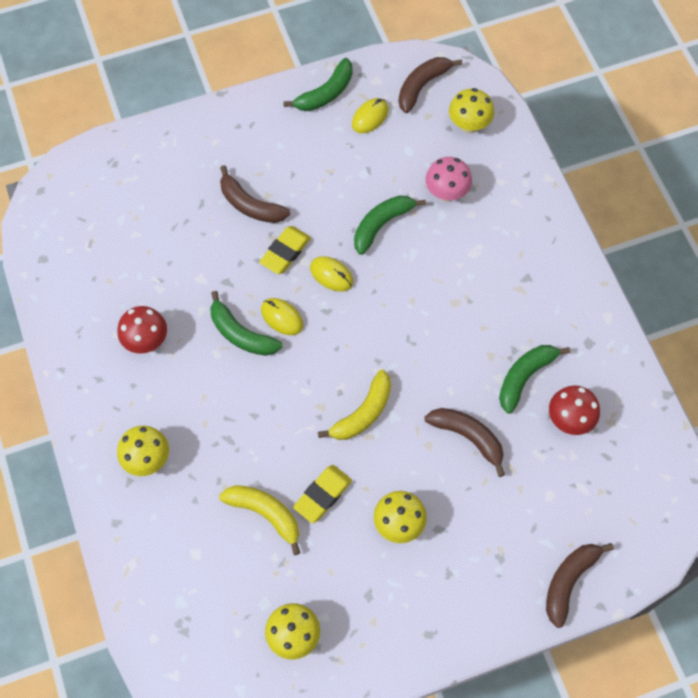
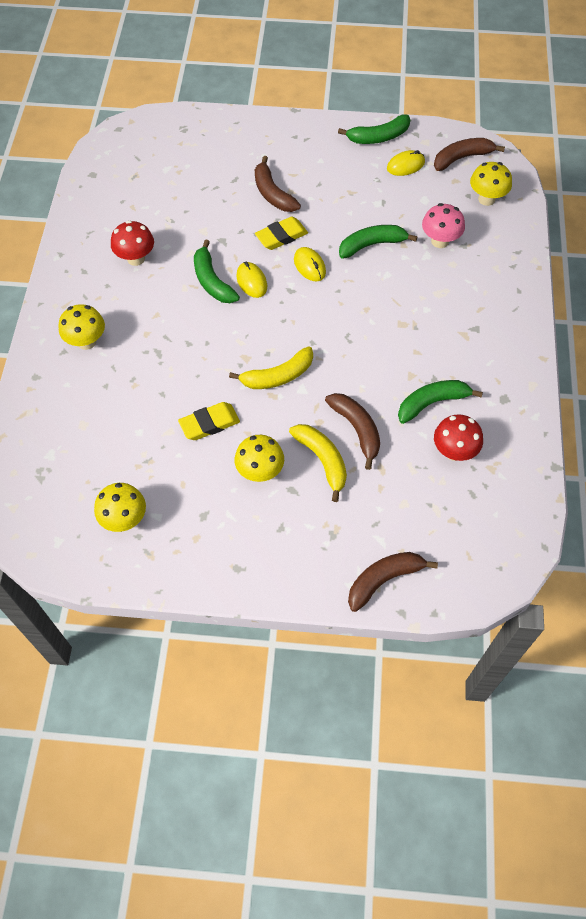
camera: 25 degrees right, 5 degrees down
yellow banana [219,485,300,555] -> yellow banana moved to [289,424,347,502]

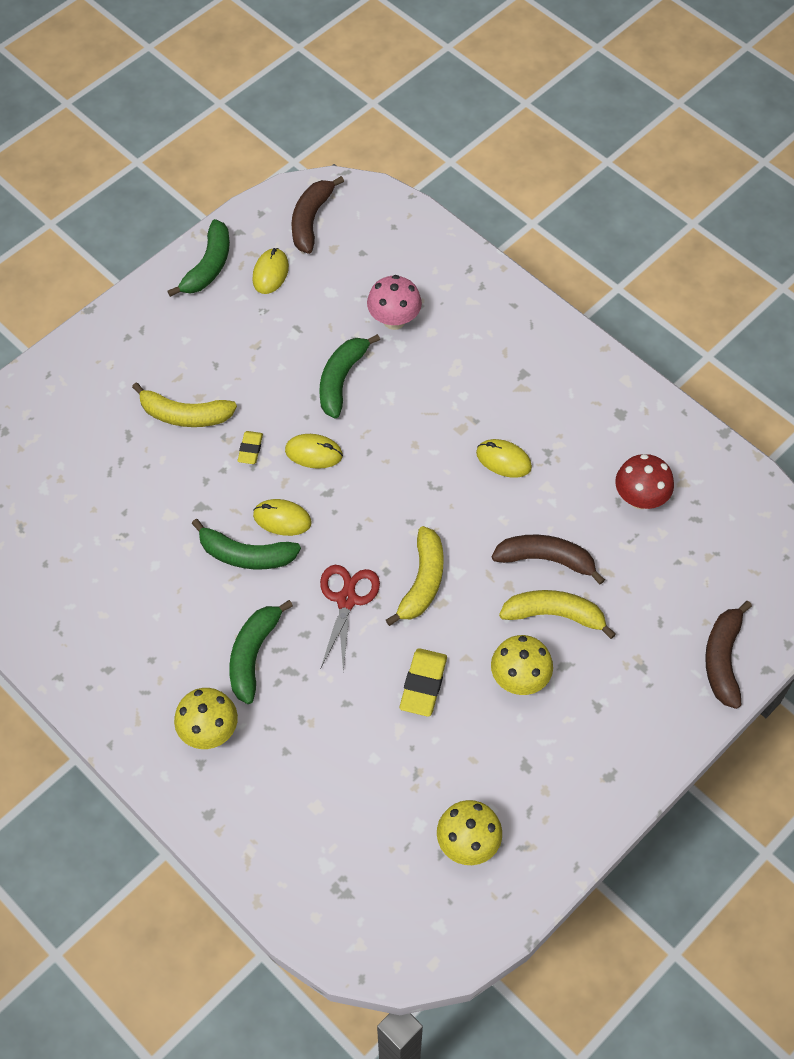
camera: 50 degrees left, 0 degrees up
red mushroom [111,220,154,266] -> none
brown banana [255,156,301,212] -> yellow banana [132,383,237,427]
yellow eraser [255,217,308,250] -> yellow eraser [237,431,263,464], size x0.60
green banana [398,380,483,424] -> green banana moved to [229,600,293,704]
yellow mushroom [470,162,512,206] -> none
none -> red scissors [320,565,380,671]
none -> yellow mouse [476,439,532,478]

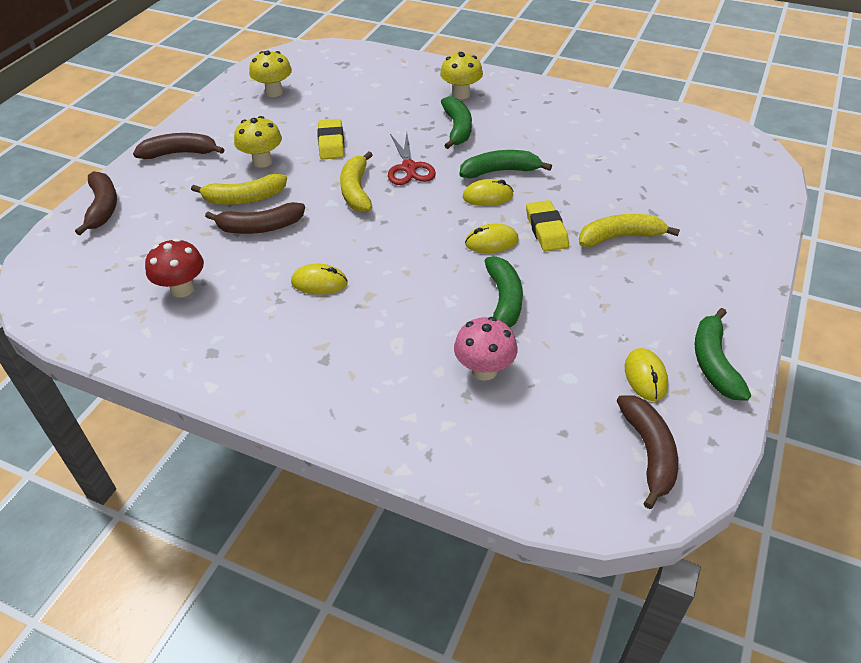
camera: 160 degrees right, 15 degrees down
yellow eraser [237,431,263,464] -> yellow eraser [526,200,569,252], size x1.67
none -> brown banana [133,133,224,159]

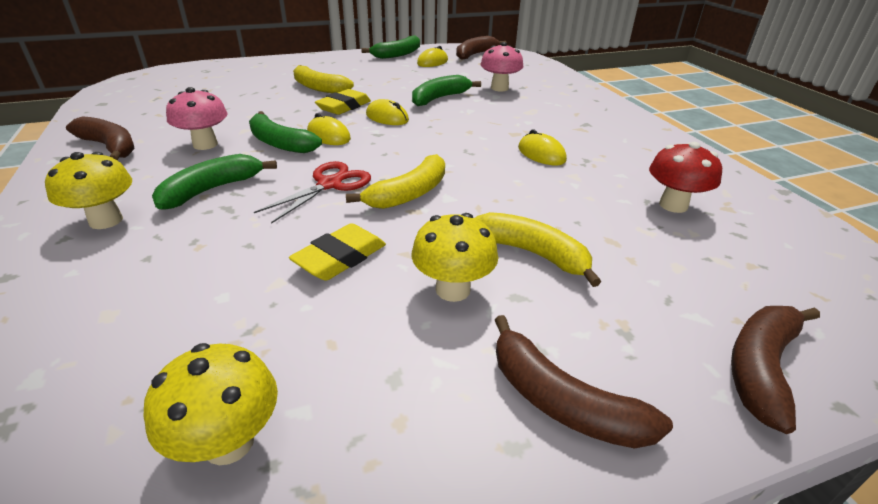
camera: 135 degrees left, 10 degrees down
brown banana [205,202,305,234] -> brown banana moved to [66,116,134,161]
none -> pink mushroom [166,87,228,150]

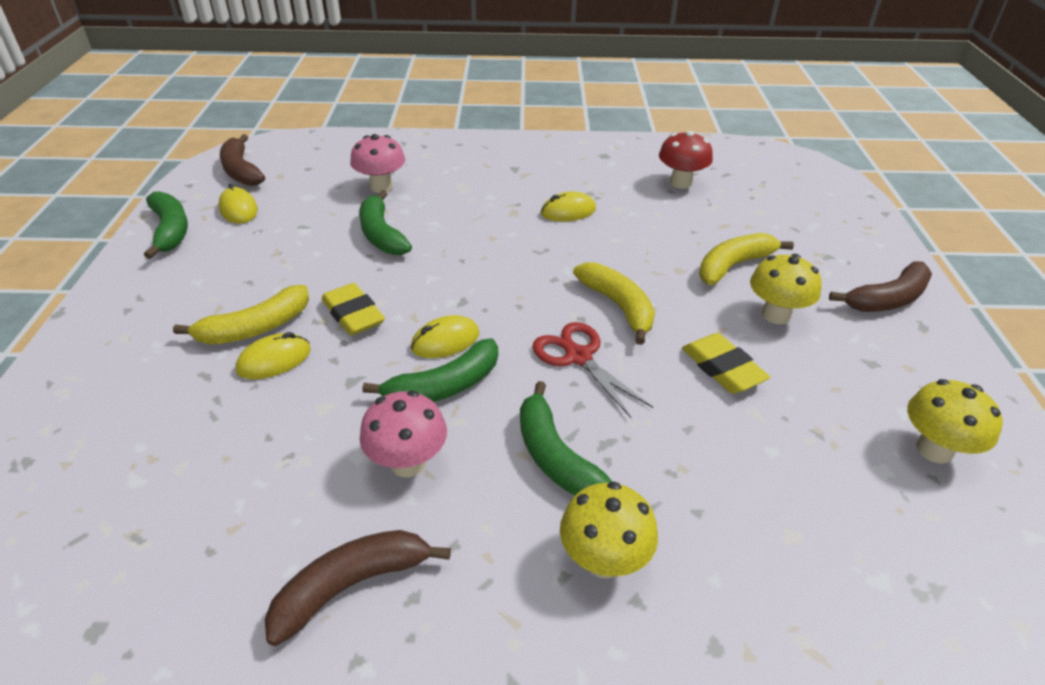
camera: 70 degrees left, 5 degrees up
yellow mouse [366,99,409,125] -> yellow mouse moved to [236,332,311,379]
brown banana [731,306,820,434] -> none

